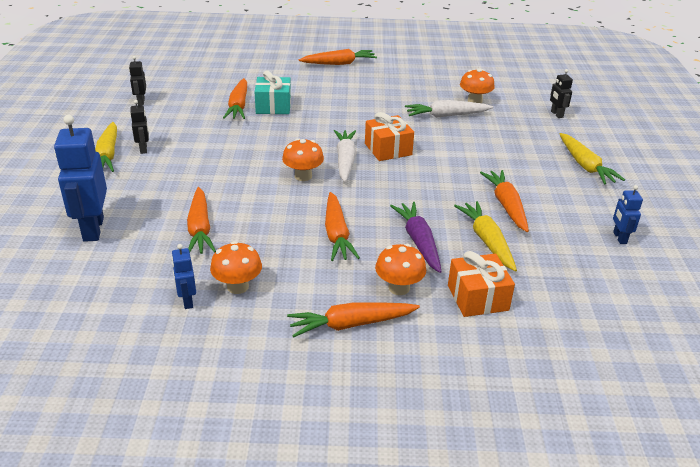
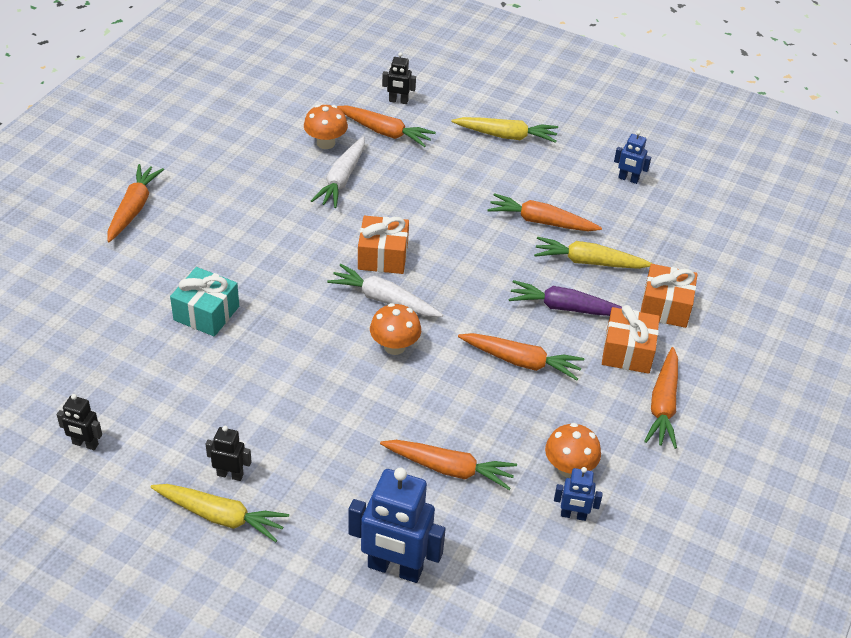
camera: 65 degrees left, 10 degrees up
orange carrot [223,78,247,119] -> orange carrot moved to [337,106,436,147]
orange mushroom [375,244,426,295] -> orange gift [602,305,660,374]

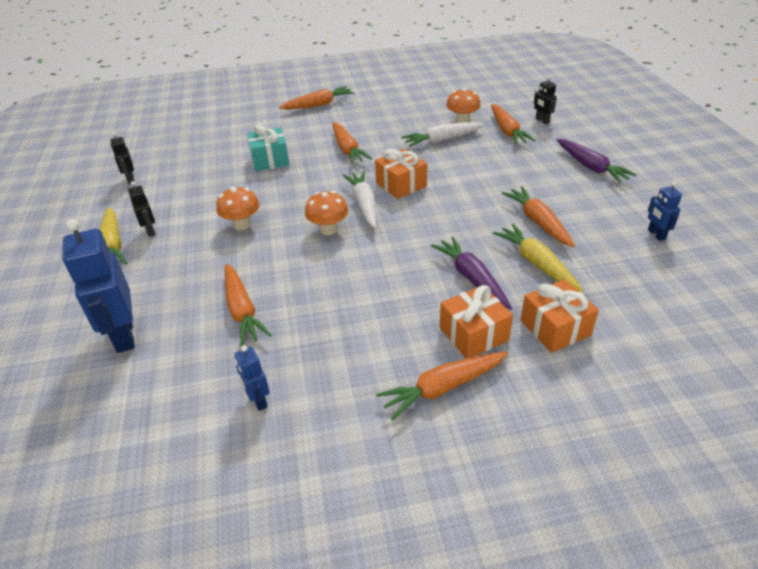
camera: 55 degrees right, 5 degrees down
yellow carrot [451,117,558,143] -> purple carrot [557,139,637,183]
orange carrot [458,333,584,380] -> orange carrot moved to [332,122,372,164]
orange mushroom [545,423,601,478] -> orange mushroom moved to [216,186,260,230]

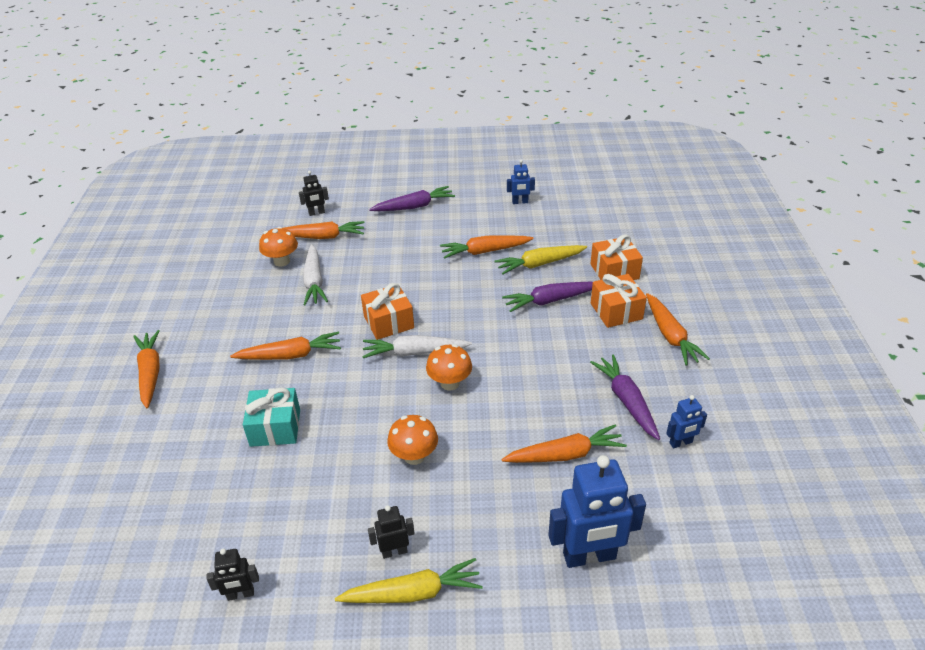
camera: 80 degrees left, 0 degrees up
none -> purple carrot [590,355,660,440]

